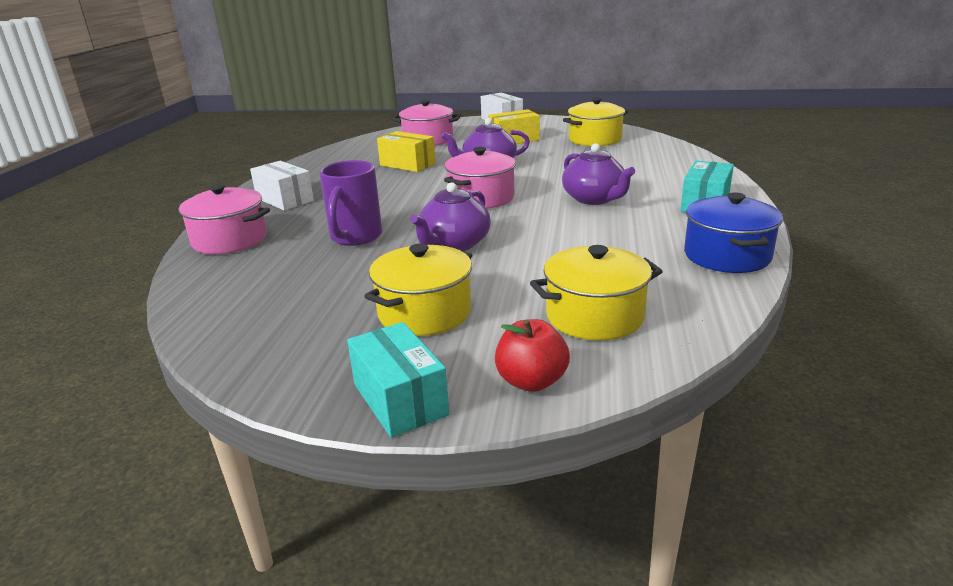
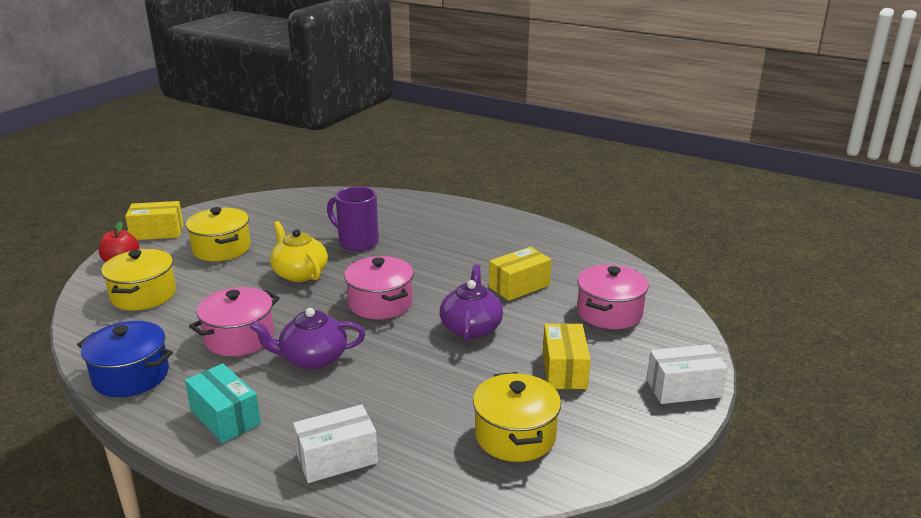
camera: 110 degrees right, 0 degrees up
pink pot [176,184,270,254] -> pink pot moved to [189,287,280,356]
white box [250,161,314,211] -> white box moved to [293,405,378,483]
turquoise box [347,322,449,438] -> yellow box [125,201,184,240]
purple teapot [410,182,491,251] -> yellow teapot [270,221,328,282]

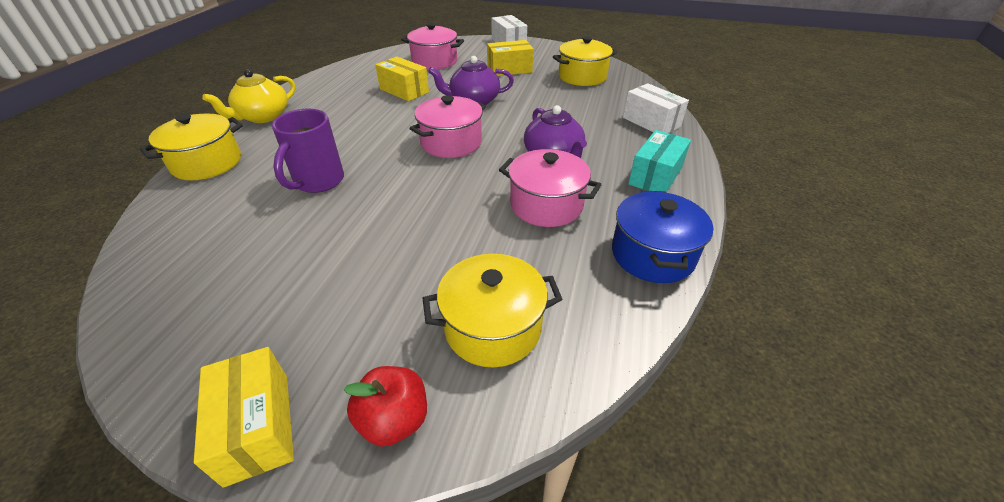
camera: 105 degrees left, 15 degrees up
yellow pot [186,207,250,261] -> yellow pot moved to [140,113,243,180]
yellow teapot [270,221,328,282] -> yellow teapot moved to [202,69,295,123]

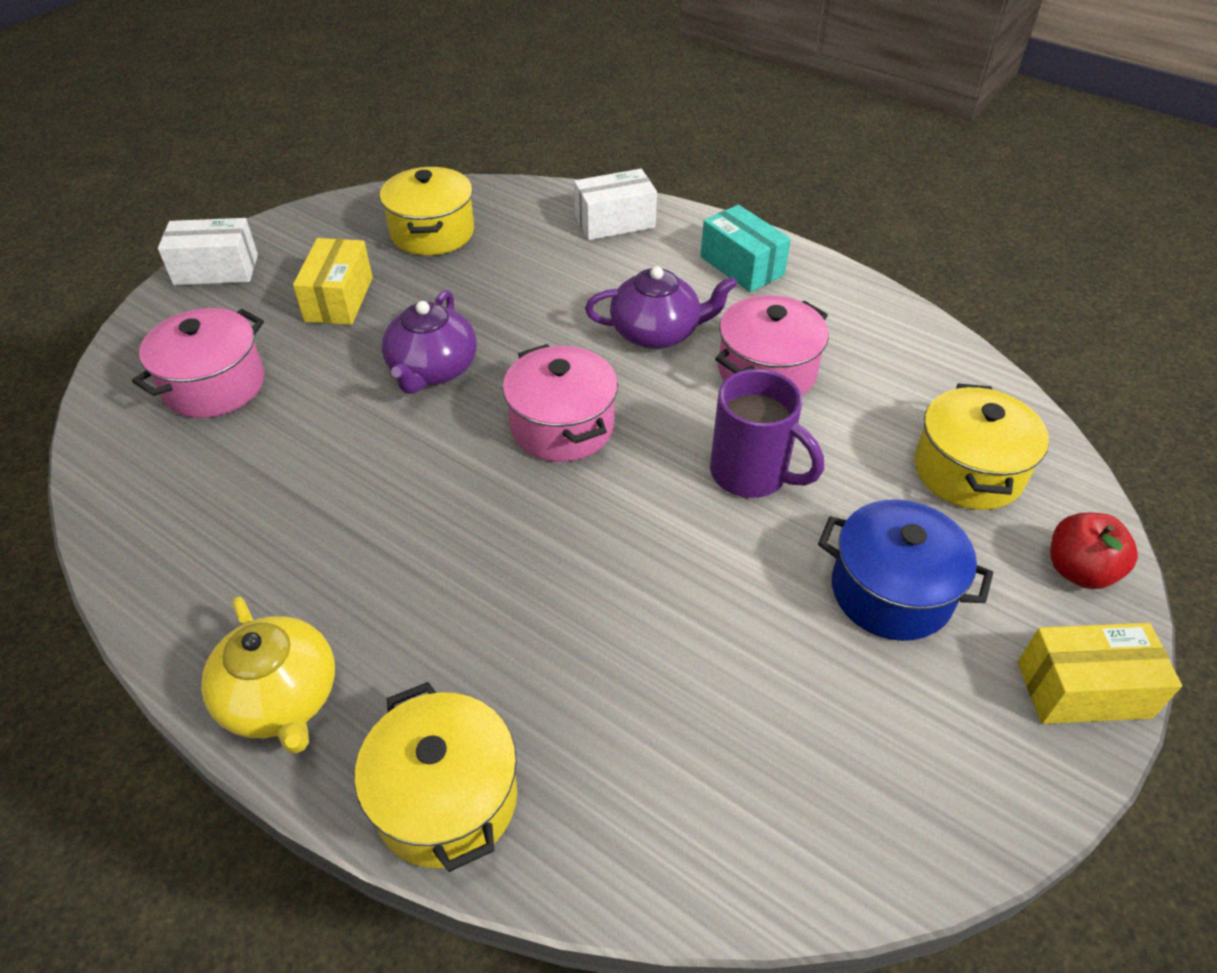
camera: 70 degrees left, 5 degrees up
purple mug [272,109,344,193] -> purple mug moved to [710,369,824,498]
yellow box [375,56,429,101] -> none
blue pot [612,190,713,283] -> blue pot moved to [818,499,993,641]

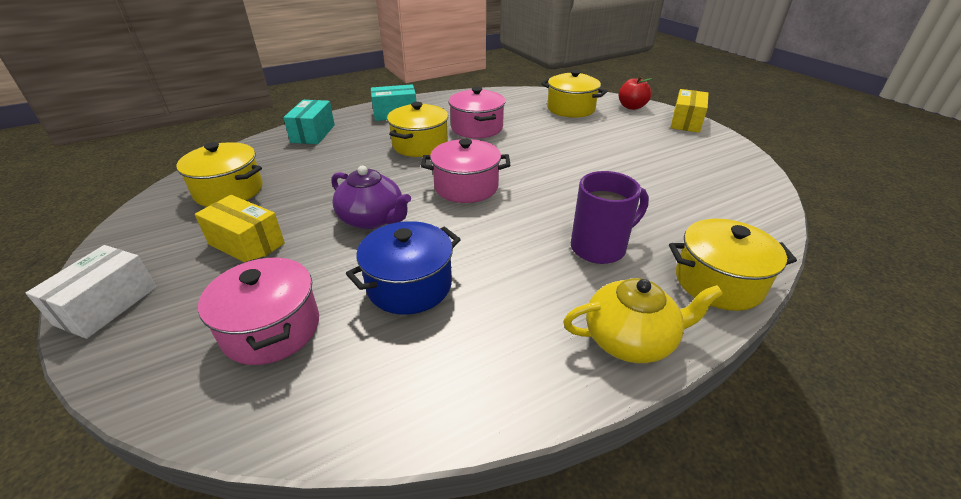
camera: 65 degrees left, 10 degrees down
white box [574,169,657,240] -> turquoise box [283,100,335,144]
purple teapot [585,266,737,349] -> yellow pot [387,102,448,157]
purple mug [710,369,824,498] -> purple mug moved to [571,171,649,264]
blue pot [818,499,993,641] -> blue pot moved to [346,221,461,314]

